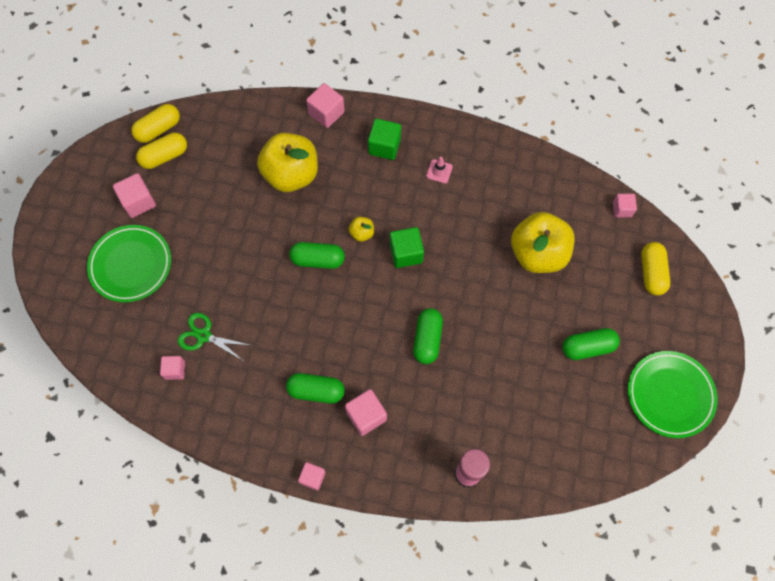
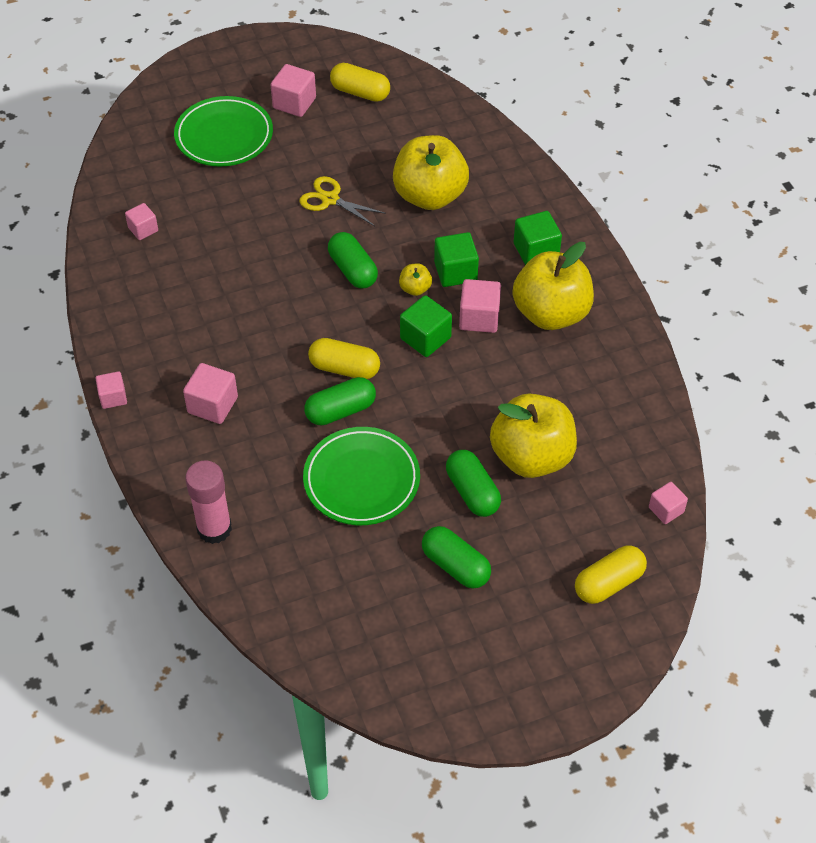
camera: 55 degrees right, 15 degrees down
yellow capsule [131,104,180,143] -> yellow capsule moved to [308,338,380,379]
green scissors [178,313,249,360] -> none
green capsule [286,373,345,404] -> green capsule moved to [446,450,501,517]
pink cube [306,83,345,128] -> pink cube moved to [459,279,501,333]
pink traffic cone [426,157,453,183] -> yellow apple [513,242,594,330]
green plate [628,351,718,438] -> green plate moved to [303,427,420,525]
none -> yellow scissors [299,176,386,226]
none -> green cube [434,232,479,287]

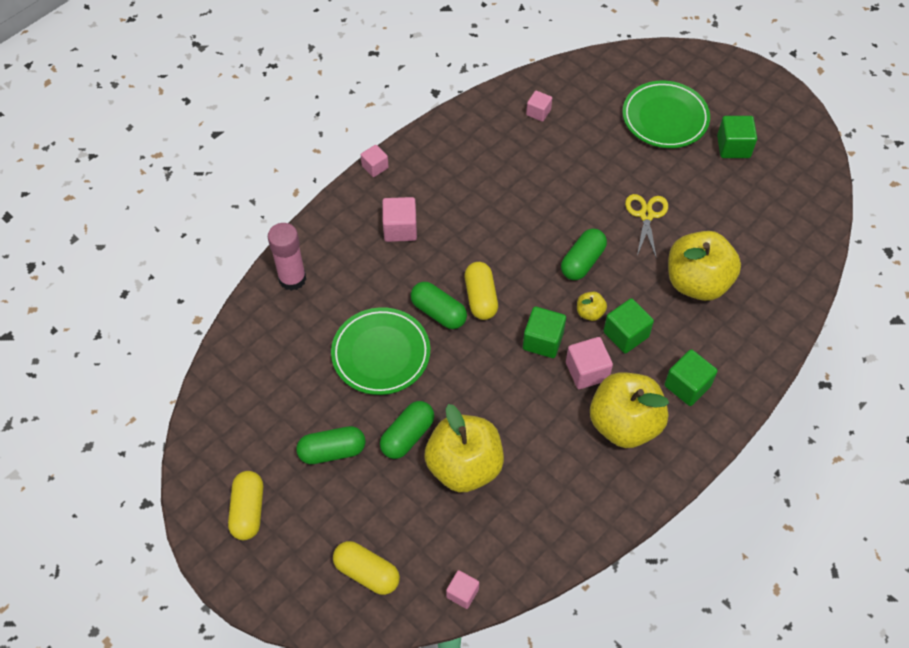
camera: 65 degrees right, 5 degrees up
pink cube [271,64,316,117] -> green cube [717,116,757,158]
yellow capsule [330,63,390,102] -> yellow capsule moved to [228,471,263,540]
green capsule [422,526,491,589] -> green capsule turned 60 degrees clockwise [296,426,365,464]

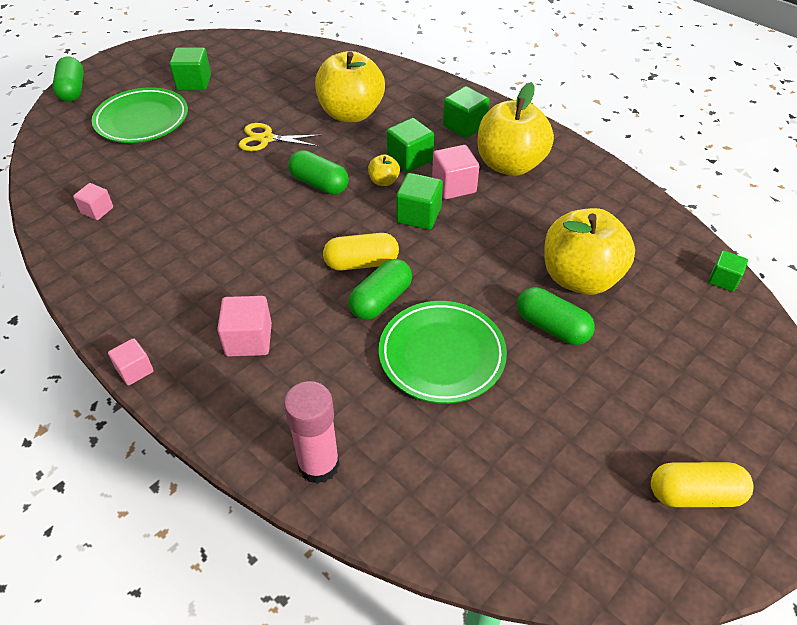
camera: 90 degrees left, 10 degrees down
green capsule [296,426,365,464] -> green capsule moved to [52,57,84,102]
yellow capsule [333,541,400,595] -> none
pink cube [446,570,479,609] -> green cube [708,251,748,292]

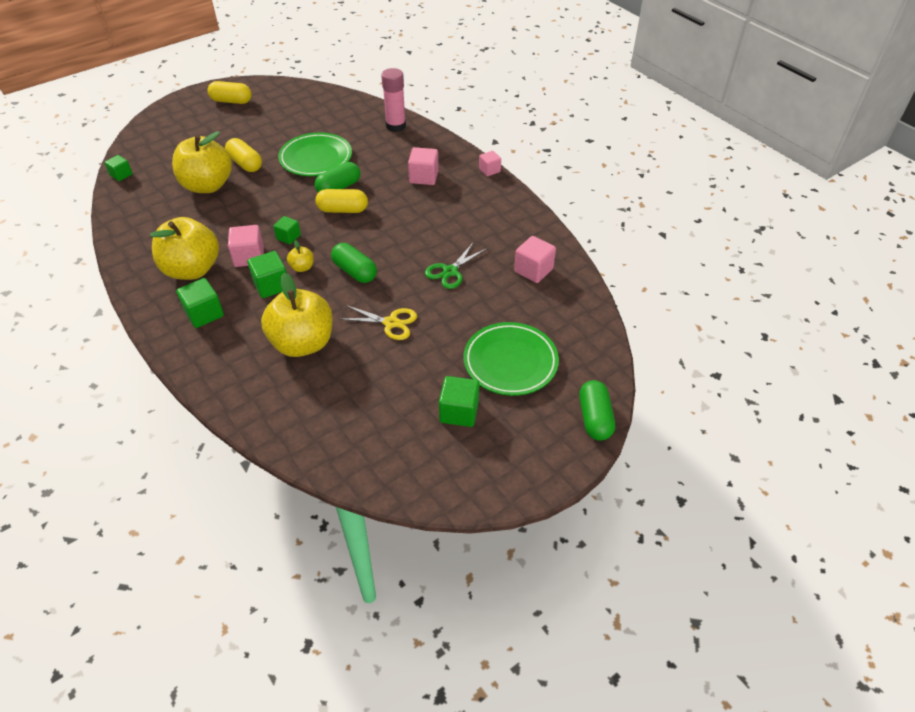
camera: 170 degrees left, 0 degrees up
pink cube [73,183,113,220] -> pink cube [514,236,556,283], size x1.55
green cube [396,173,443,230] -> green cube [273,216,301,244], size x0.64
green capsule [517,287,595,345] -> yellow capsule [225,138,262,172]
none -> green scissors [425,243,486,289]

